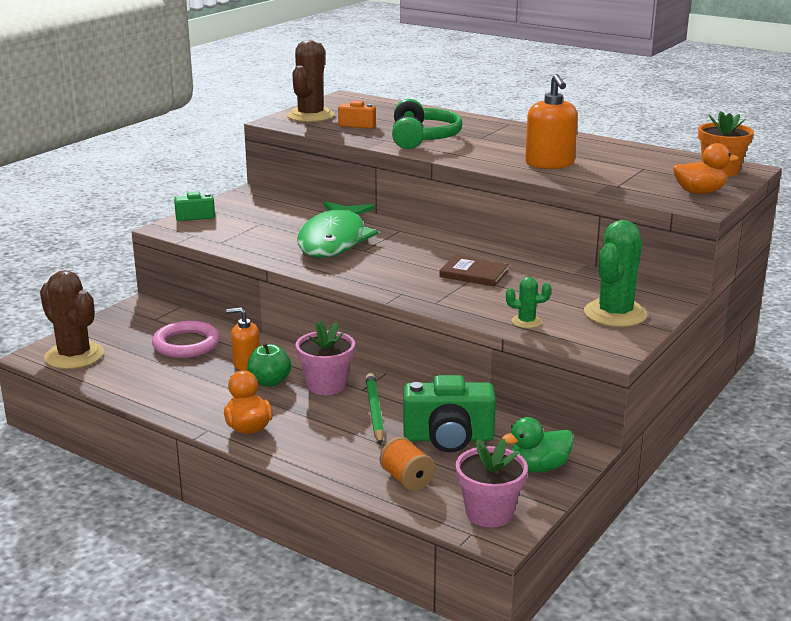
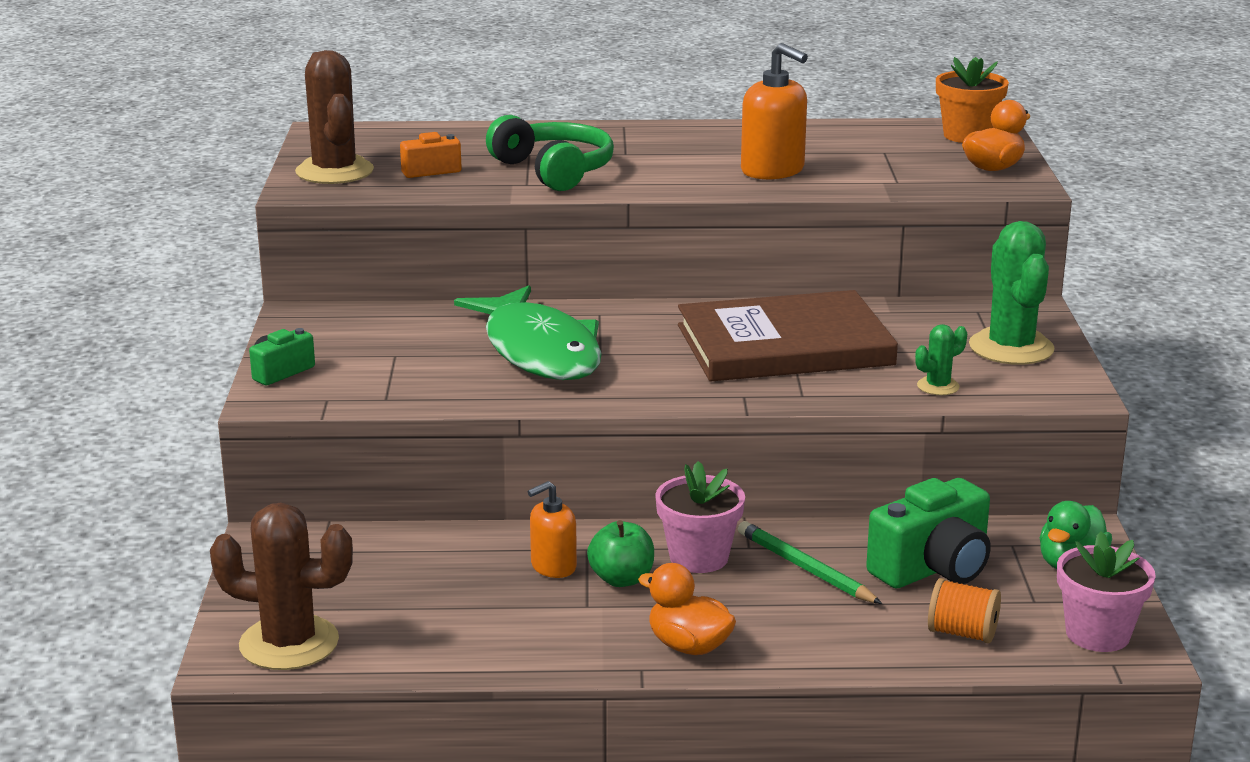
camera: 35 degrees left, 0 degrees up
pink ring [152,321,220,358] -> none
brown book [439,255,509,287] -> brown book [678,290,898,381], size x2.23

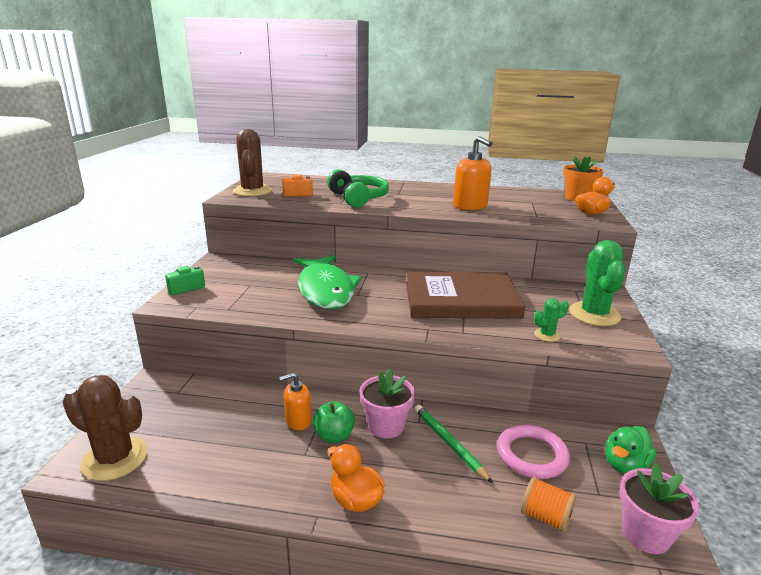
camera: 10 degrees right, 0 degrees up
green camera [866,478,991,588] -> pink ring [497,425,570,479]

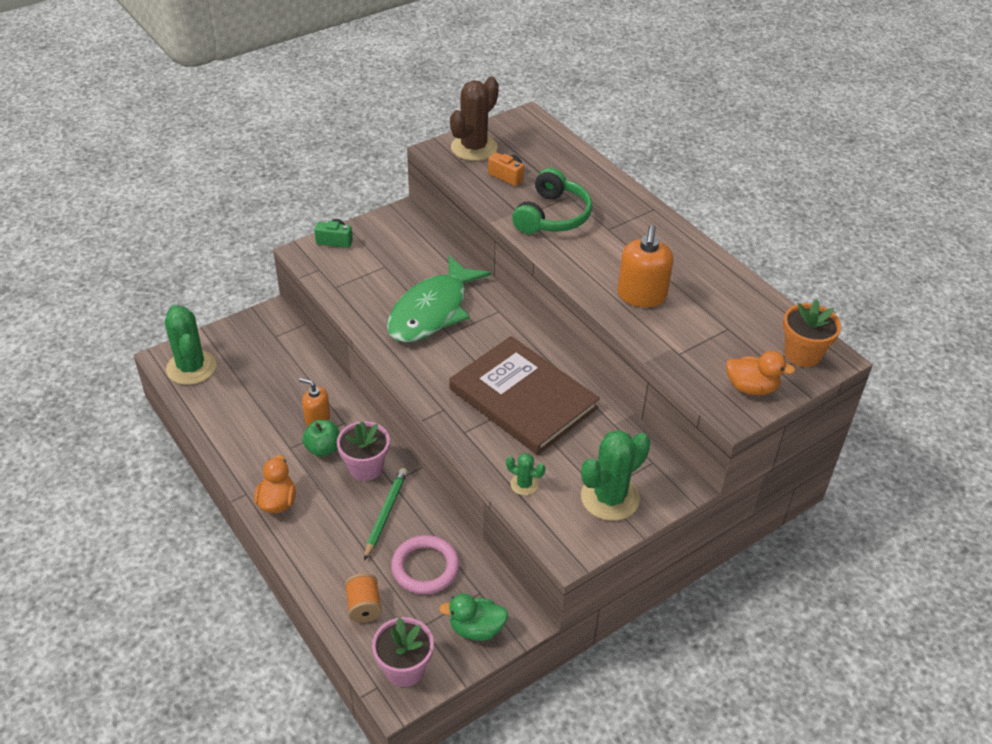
camera: 45 degrees right, 20 degrees up
brown cactus [63,375,148,481] -> green cactus [165,305,216,385]

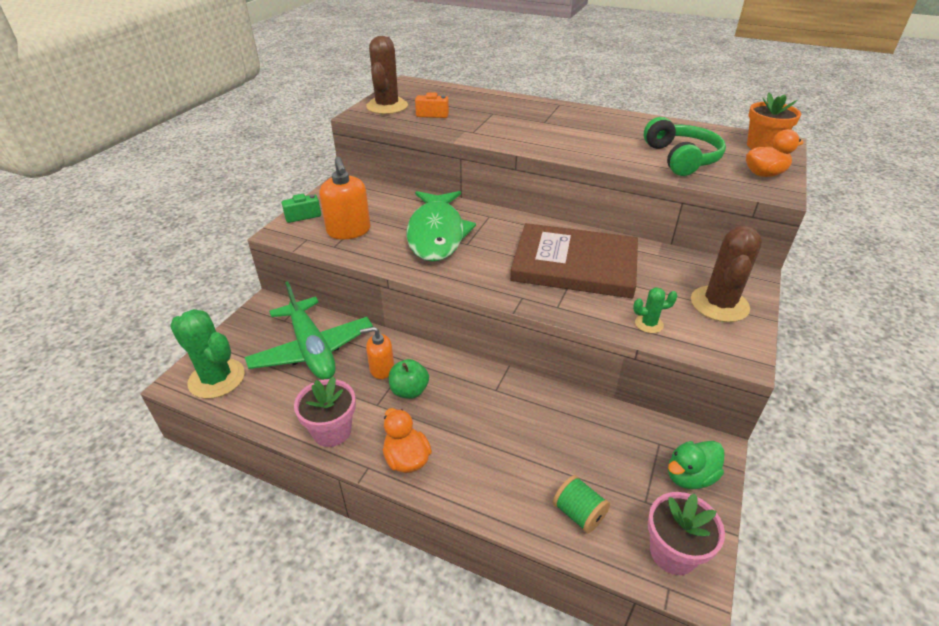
camera: 30 degrees left, 5 degrees down
pink flower pot [337,421,390,481] -> pink flower pot moved to [294,376,356,447]
orange spool [345,573,382,623] -> green spool [553,475,610,534]
green pencil [364,468,407,560] -> none
pink ring [391,535,460,594] -> none
green headphones [512,168,592,234] -> green headphones moved to [644,117,726,176]
green cactus [581,430,650,521] -> brown cactus [691,226,762,322]
orange soap dispenser [617,225,673,307] -> orange soap dispenser moved to [319,157,371,239]
none -> green plane [245,281,373,380]

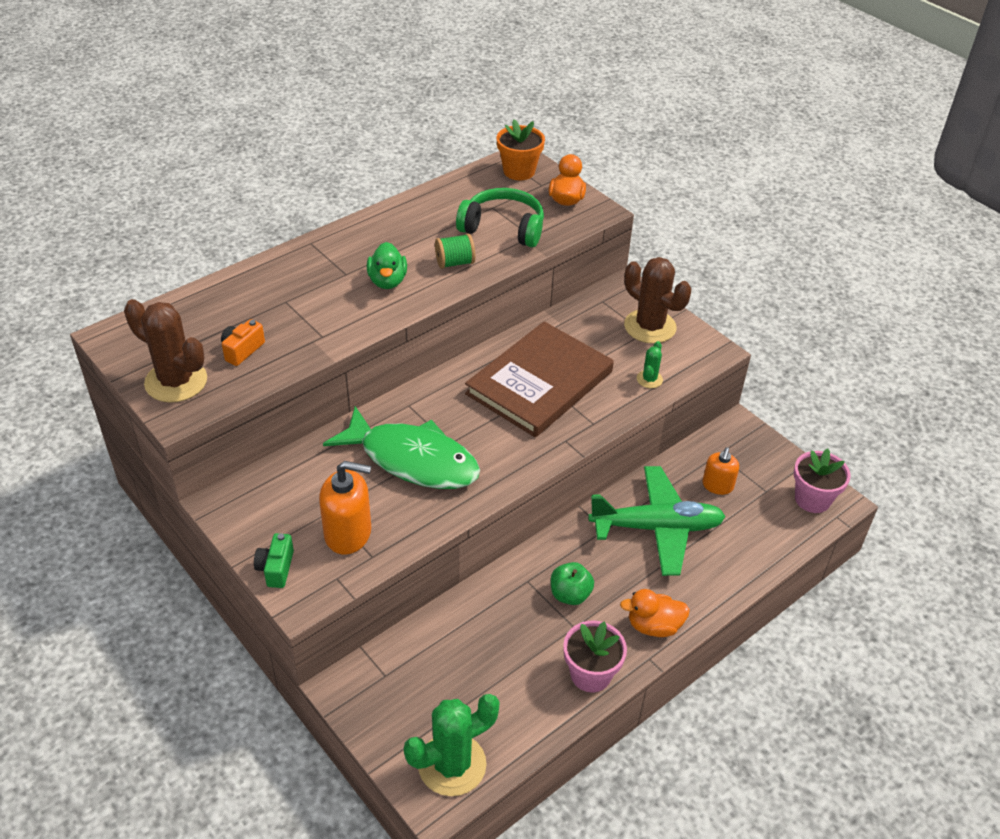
camera: 65 degrees left, 5 degrees up
green plane [245,281,373,380] -> green plane moved to [588,466,726,576]
orange soap dispenser [360,327,394,379] -> orange soap dispenser moved to [702,447,739,495]
green spool [553,475,610,534] -> green spool moved to [435,234,475,269]
green duck [668,441,724,489] -> green duck moved to [367,242,407,289]

